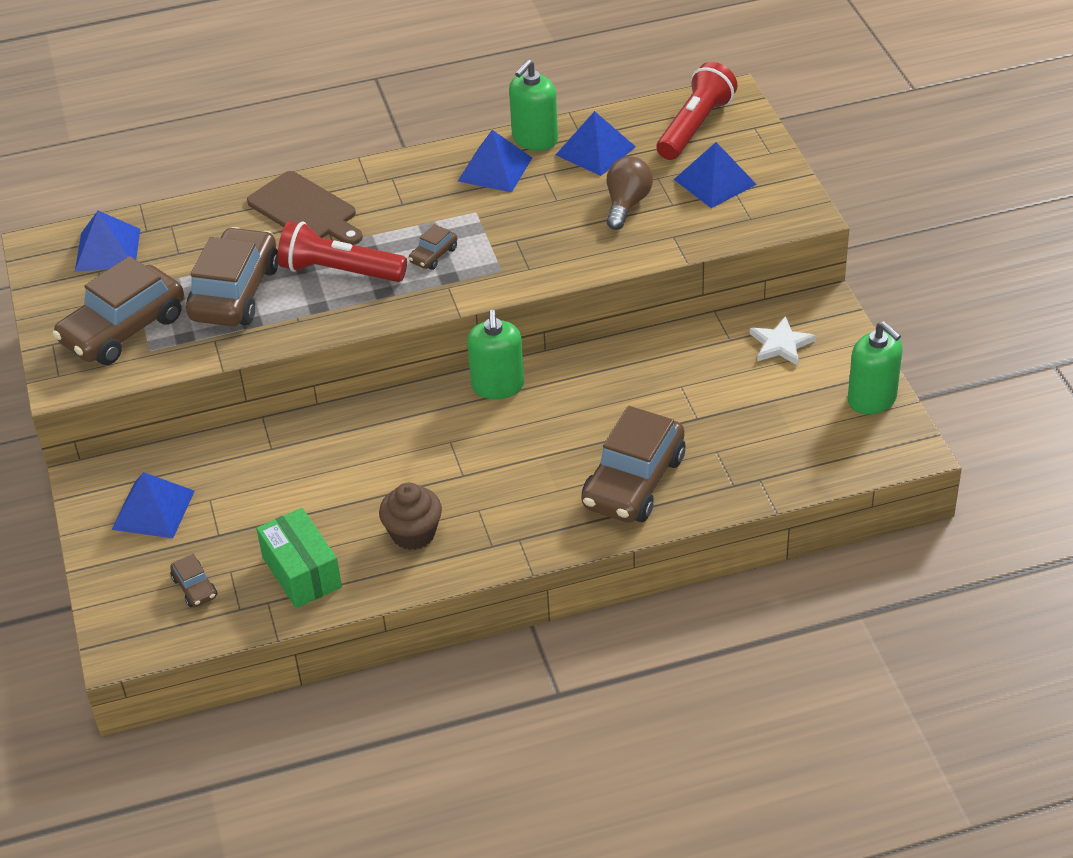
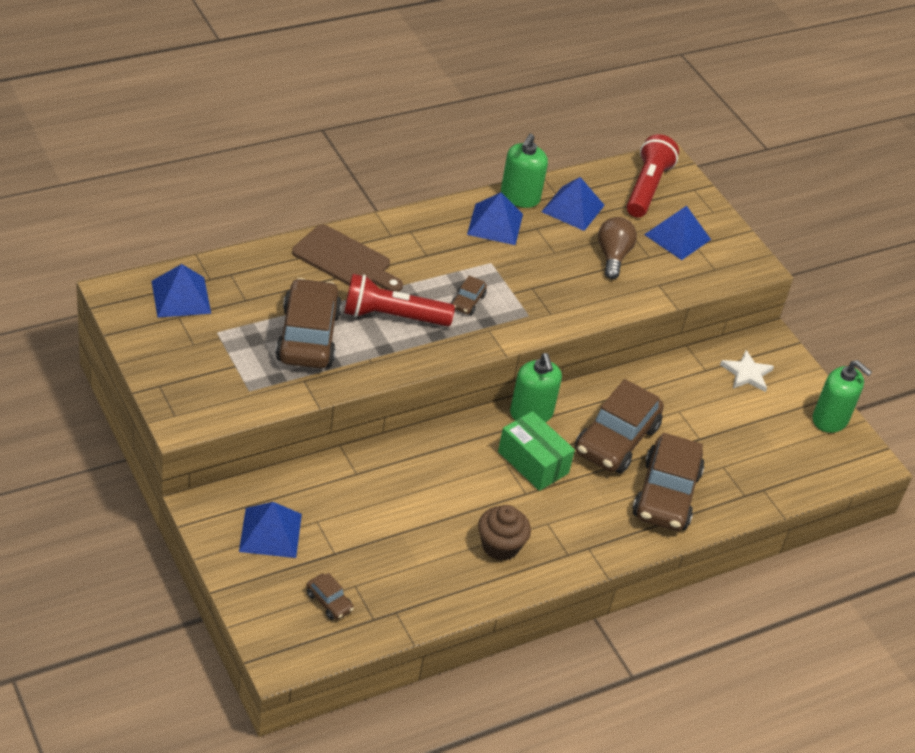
camera: 20 degrees left, 0 degrees up
brown car [52,256,184,365] -> brown car moved to [575,379,664,473]
green box [256,508,342,608] -> green box moved to [498,411,575,491]

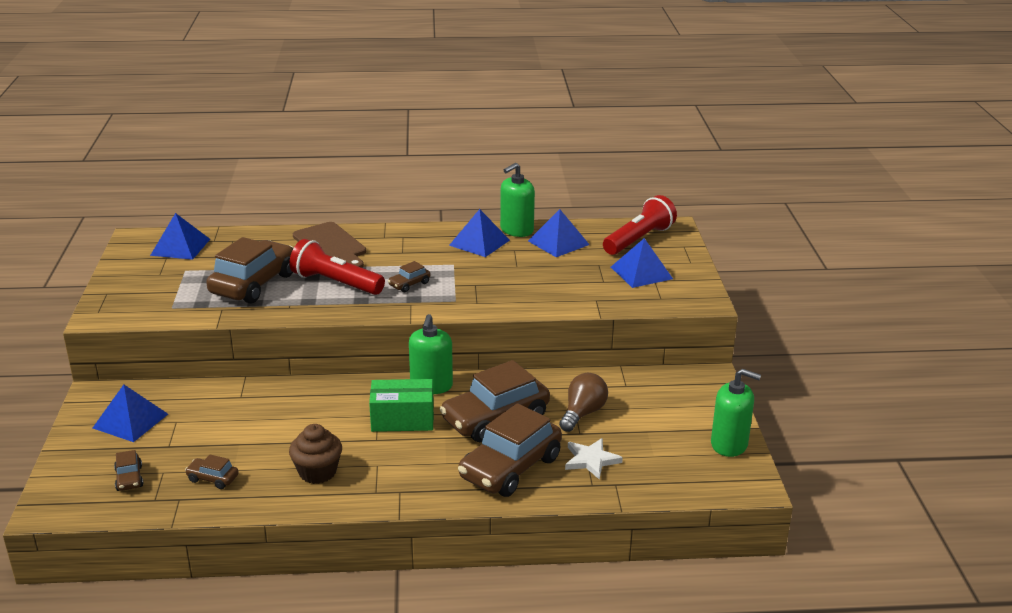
camera: 30 degrees right, 15 degrees down
green box [498,411,575,491] -> green box turned 75 degrees counterclockwise [369,379,434,432]
brown light bulb [598,217,637,279] -> brown light bulb moved to [559,373,608,432]
white star [720,350,774,392] -> white star moved to [565,438,623,480]
green soap dispenser [813,360,872,433] -> green soap dispenser turned 45 degrees counterclockwise [711,369,761,457]
none -> brown car [185,455,239,489]

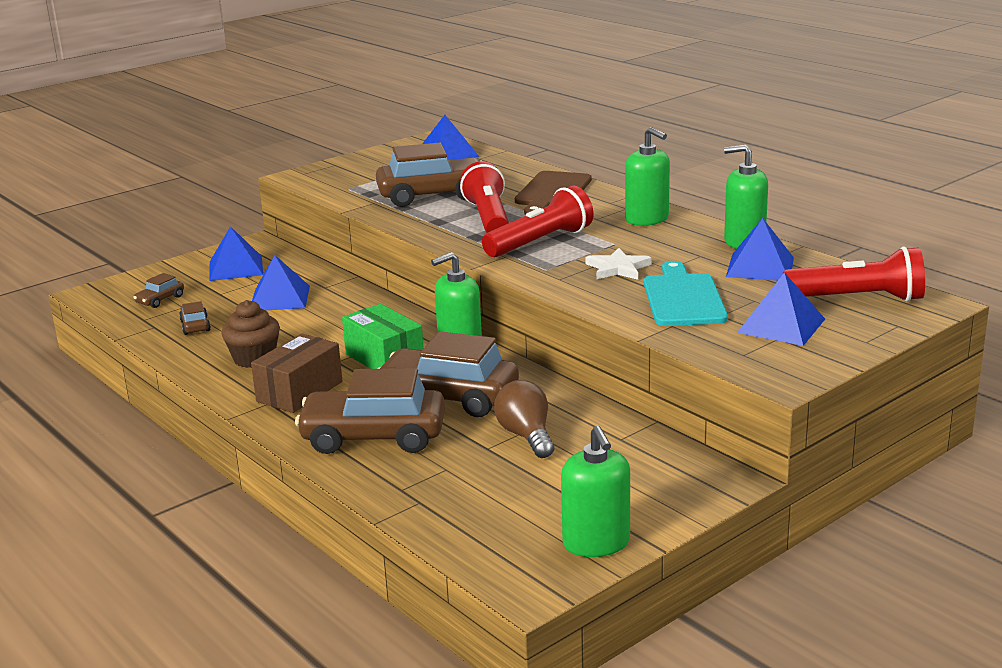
camera: 55 degrees right, 5 degrees down
brown car [388,261,430,292] -> red flashlight [482,185,593,257]
blue pyramid [449,209,510,257] -> blue pyramid moved to [252,255,310,311]
brown light bulb [559,373,608,432] -> brown light bulb turned 105 degrees counterclockwise [494,380,554,458]
white star [565,438,623,480] -> white star moved to [586,248,652,280]
none -> brown box [251,334,342,413]
none -> green soap dispenser [625,127,670,226]
none -> turquoise cutting board [644,261,728,326]

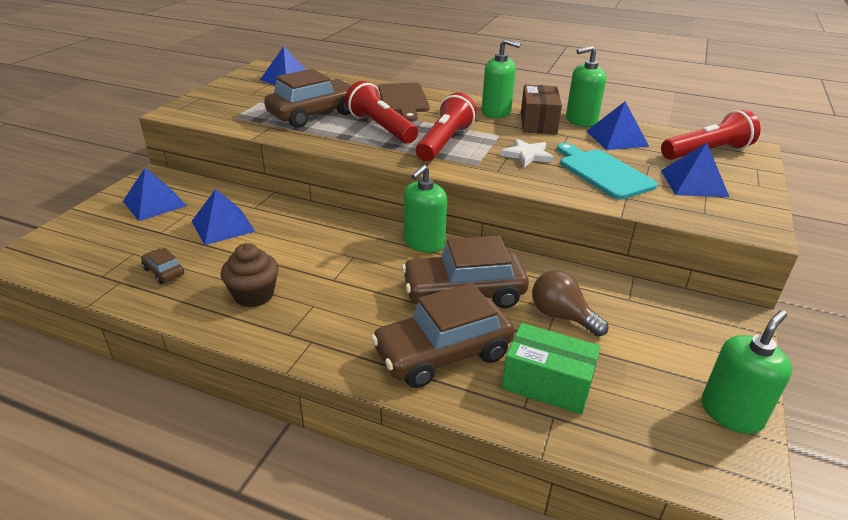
camera: 30 degrees left, 10 degrees up
brown car [133,273,184,308] -> none
brown box [251,334,342,413] -> brown box moved to [521,85,562,134]
green box [342,304,424,369] -> green box moved to [502,323,601,415]
green soap dispenser [561,426,630,557] -> green soap dispenser turned 90 degrees counterclockwise [702,310,792,434]

